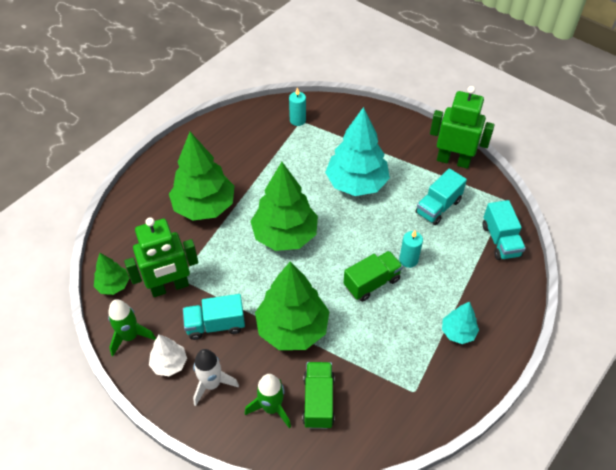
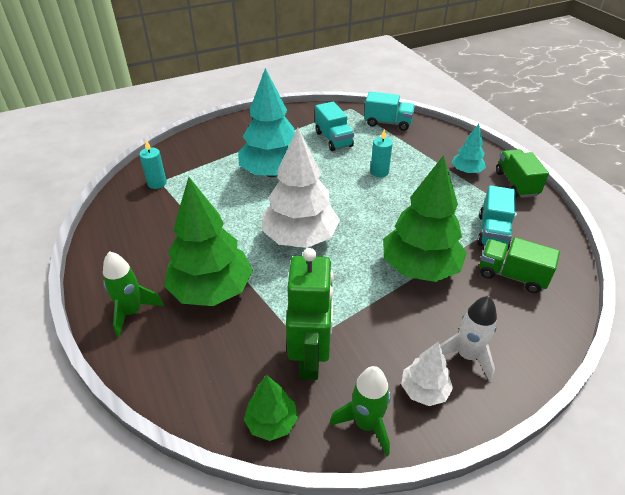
camera: 65 degrees left, 10 degrees down
turquoise truck [183,294,245,340] -> turquoise truck moved to [477,185,515,249]
green rocket [245,374,291,429] -> green rocket moved to [103,251,164,337]
green tree [250,162,318,251] -> white tree [262,127,340,248]
green truck [344,251,403,302] -> green truck moved to [496,149,549,198]
green robot [430,86,495,169] -> none

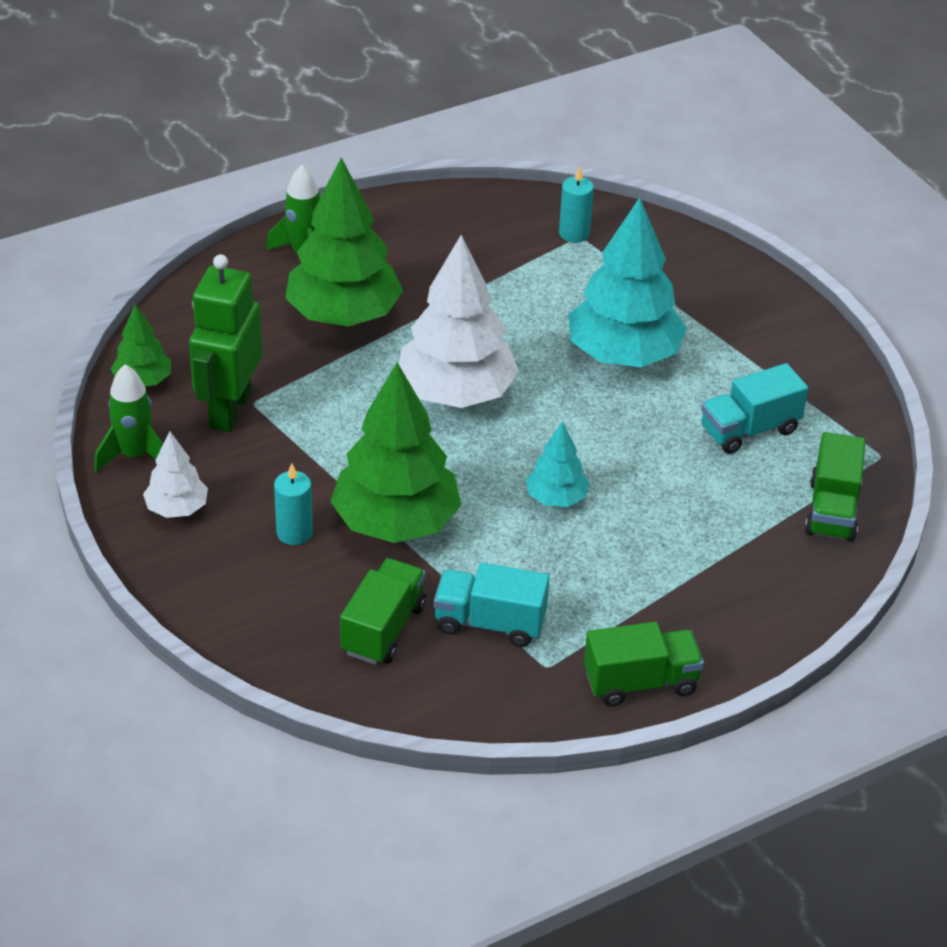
camera: 85 degrees right, 0 degrees up
green robot [286,248,334,380] -> green robot turned 105 degrees clockwise [189,254,262,432]
turquoise truck [364,91,415,131] -> green truck [805,432,866,542]
turquoise candle [370,129,393,177] -> turquoise candle moved to [274,463,313,545]
white rocket [440,296,497,382] -> none
turquoise tree [452,124,486,174] -> turquoise tree moved to [526,421,590,507]

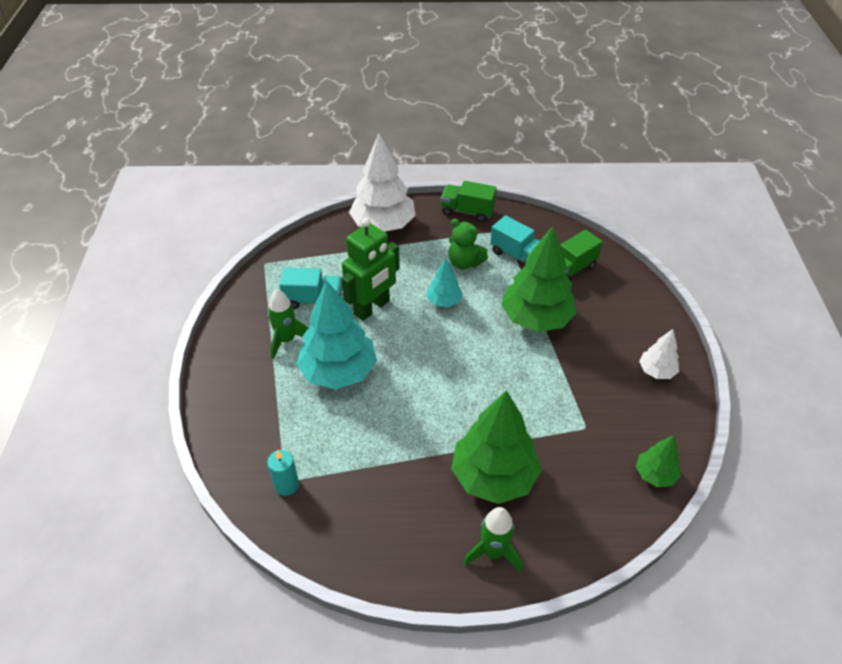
camera: 150 degrees left, 5 degrees up
green rocket [94,364,163,473] -> green rocket moved to [268,289,308,359]
green robot [189,254,262,432] -> green robot moved to [341,218,400,321]
turquoise candle [274,463,313,545] -> none
white tree [399,235,519,408] -> white tree moved to [349,134,416,232]
green truck [805,432,866,542] -> none
none -> green teddy bear [448,218,488,269]

